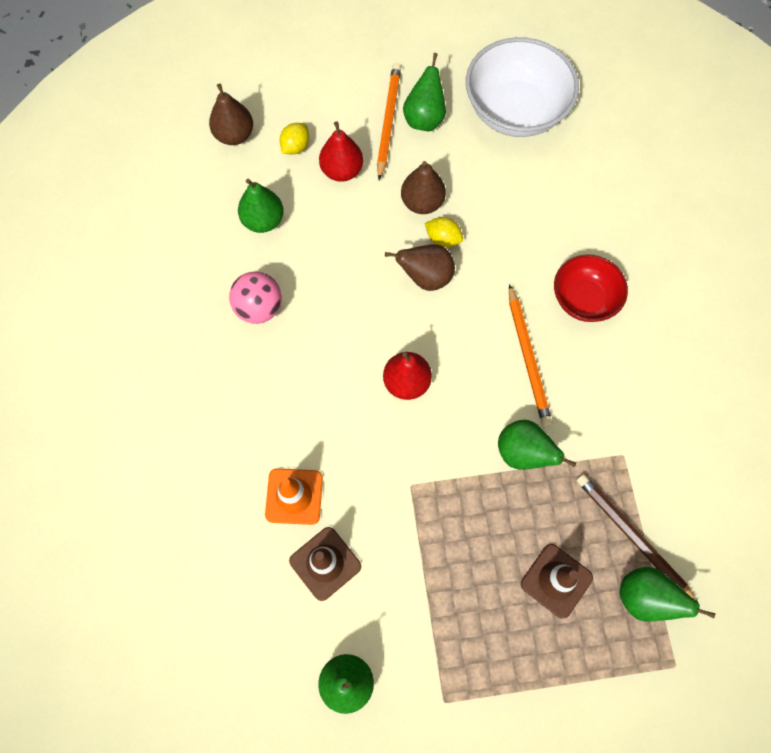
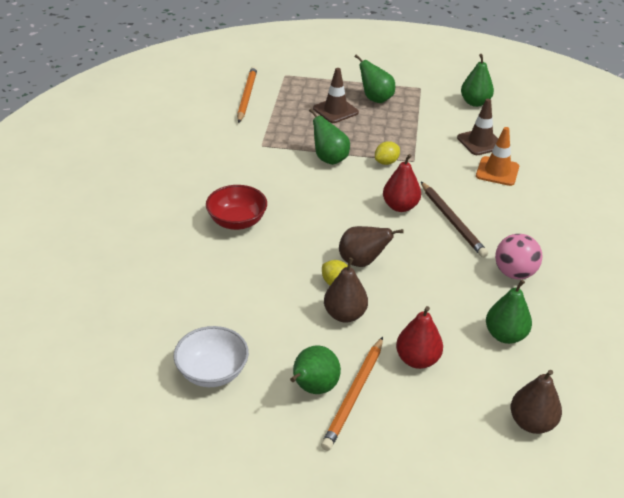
camera: 165 degrees left, 30 degrees down
yellow lemon [279,123,309,154] -> yellow lemon moved to [375,141,400,165]
white bowl [466,37,579,137] -> white bowl [174,326,249,387], size x0.61
orange pencil [509,284,552,427] -> orange pencil moved to [237,66,257,123]
brown pencil [576,474,700,606] -> brown pencil moved to [421,182,488,257]
green pear [620,567,715,622] -> green pear moved to [354,54,395,103]

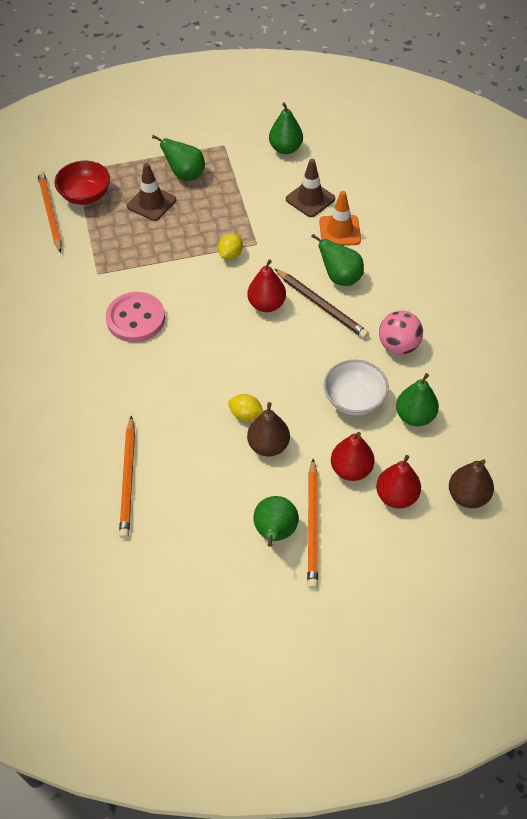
camera: 20 degrees left, 15 degrees up
white bowl [174,326,249,387] -> white bowl moved to [324,359,389,415]
red bowl [206,185,267,230] -> red bowl moved to [54,161,110,205]
green pear [309,109,350,165] -> green pear moved to [311,234,364,286]
brown pear [339,226,404,267] -> none
none -> pink button [106,292,165,342]
none -> orange pencil [119,415,135,539]
none -> red pear [376,455,421,509]

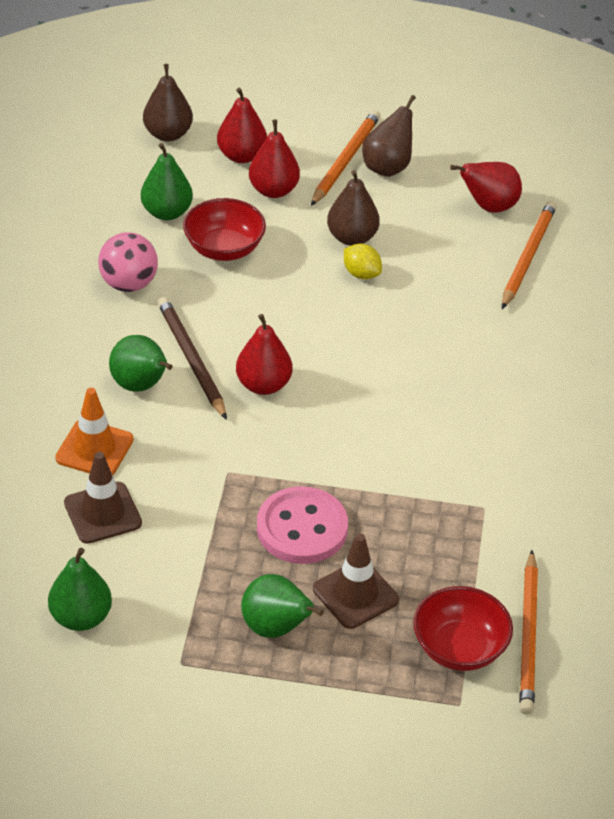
camera: 160 degrees left, 10 degrees down
pink button [106,292,165,342] -> pink button moved to [257,486,348,564]
yellow lemon [218,233,243,259] -> none
green pear [253,496,299,547] -> brown pear [362,95,416,177]
white bowl [324,359,389,415] -> red bowl [183,198,266,261]
none -> red pear [450,162,522,213]

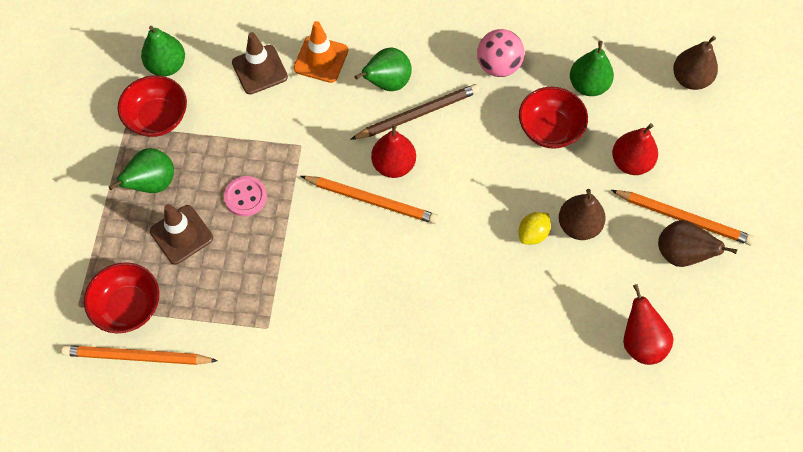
camera: 90 degrees right, 20 degrees up
red pear [217,88,267,163] -> none
pink button [257,486,348,564] -> pink button [224,176,267,216], size x0.62
orange pencil [502,201,557,309] -> orange pencil moved to [301,176,439,224]
none -> red bowl [118,75,187,137]

